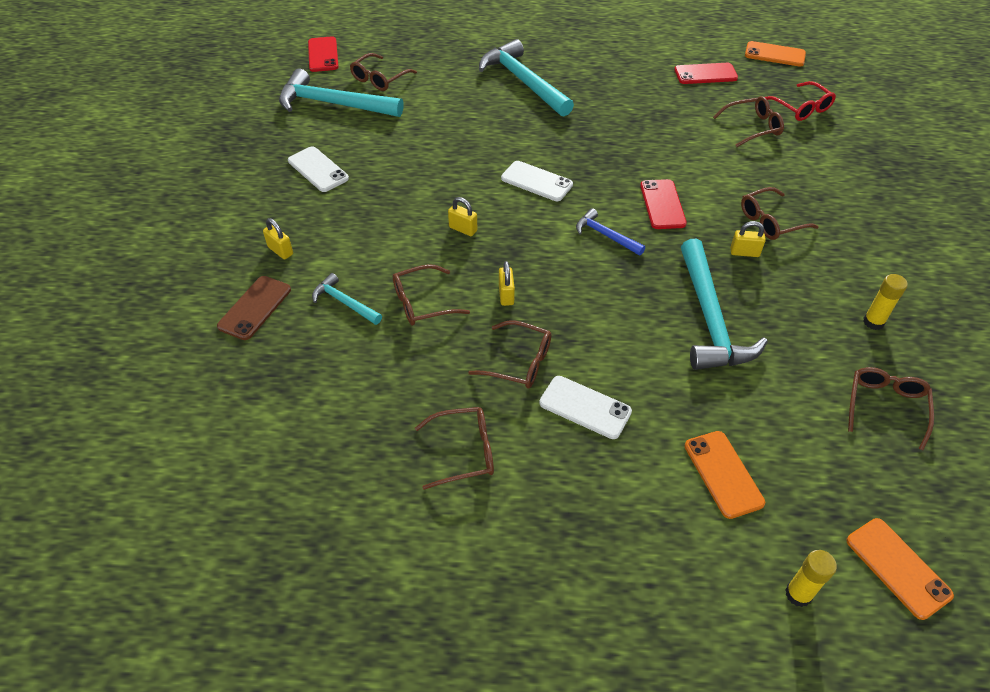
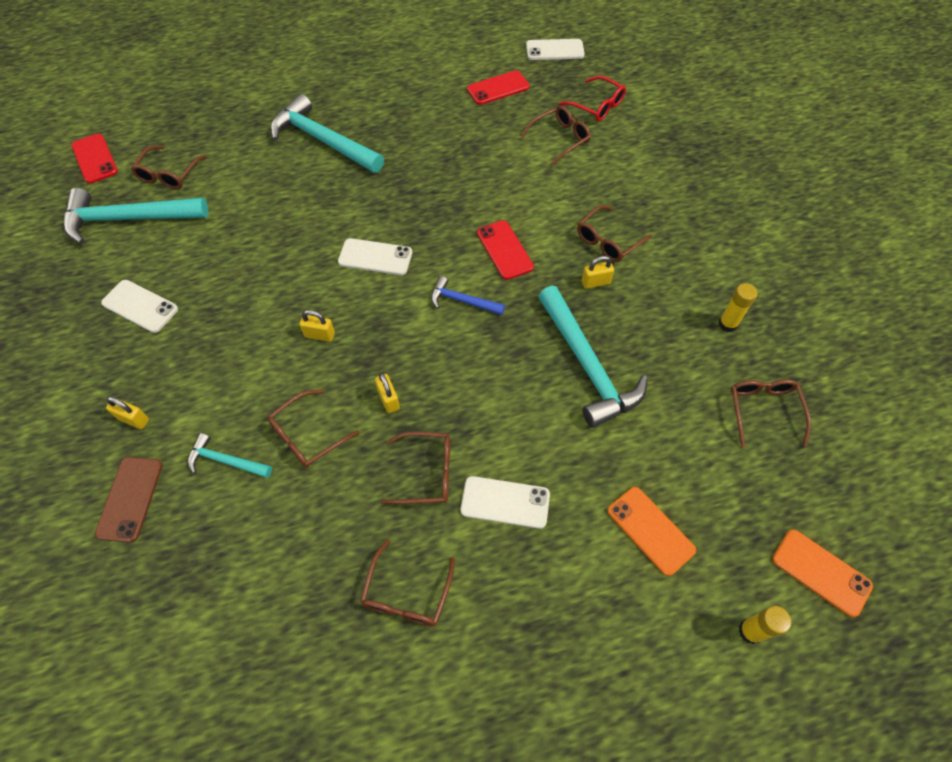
camera: 20 degrees left, 10 degrees up
brown glasses [415,407,494,490] -> brown glasses turned 135 degrees clockwise [360,540,455,626]
orange phone [745,41,806,67] -> white phone [526,39,585,60]

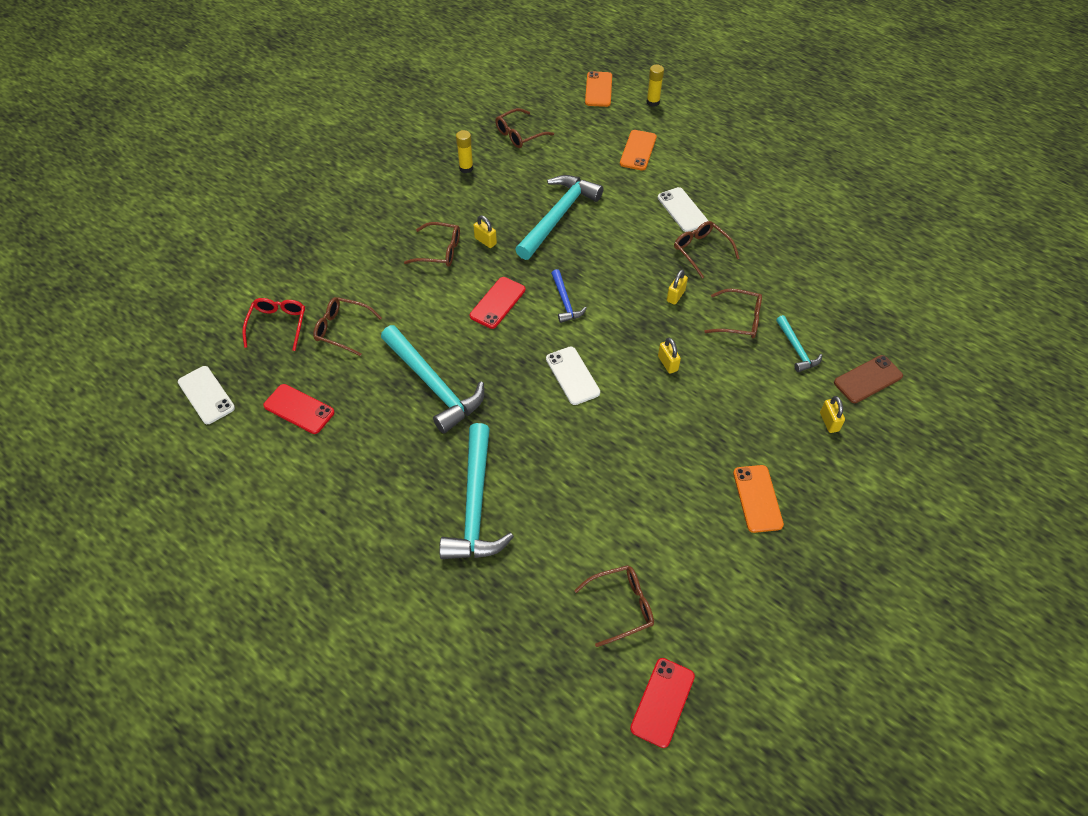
camera: 125 degrees left, 5 degrees down
turquoise hammer [64,188,208,244] -> turquoise hammer moved to [381,325,484,433]
white phone [101,280,178,333] -> orange phone [733,465,784,533]
brown glasses [360,540,455,626] -> none

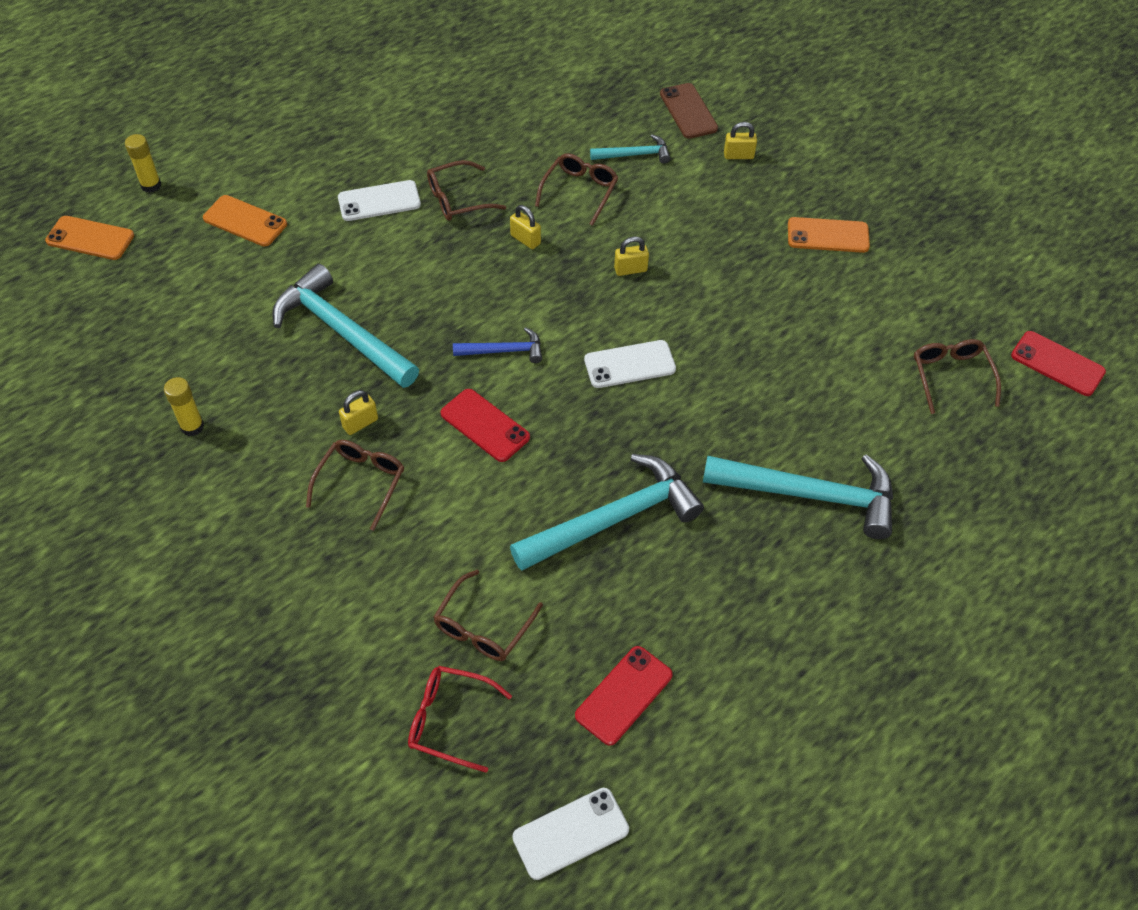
camera: 80 degrees left, 0 degrees up
brown glasses [495,108,554,148] -> none

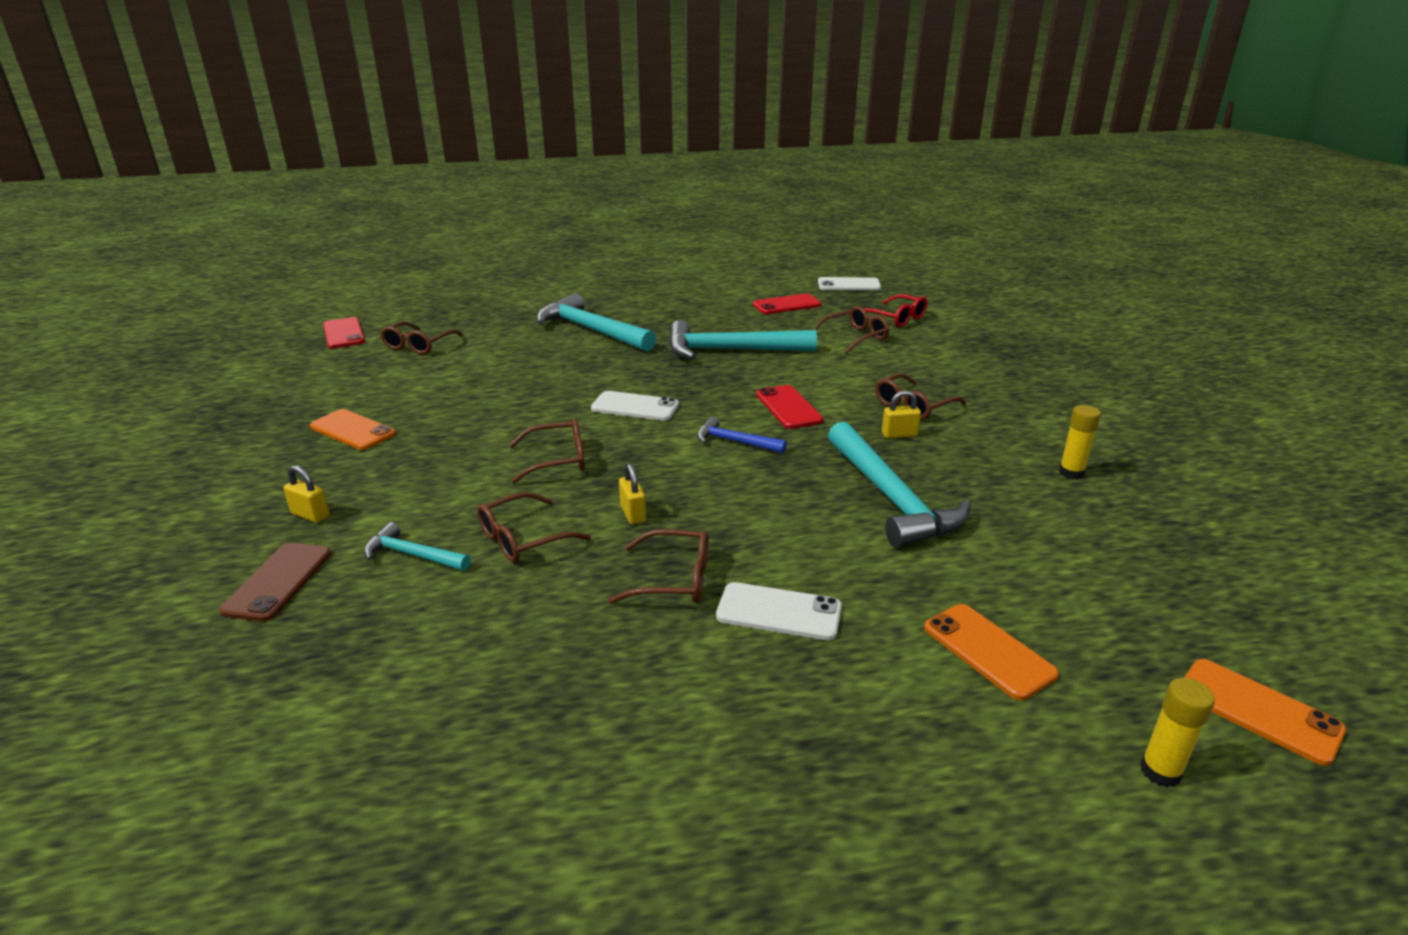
camera: 150 degrees left, 25 degrees down
yellow padlock [614,237,649,276] -> brown glasses [509,419,585,483]

